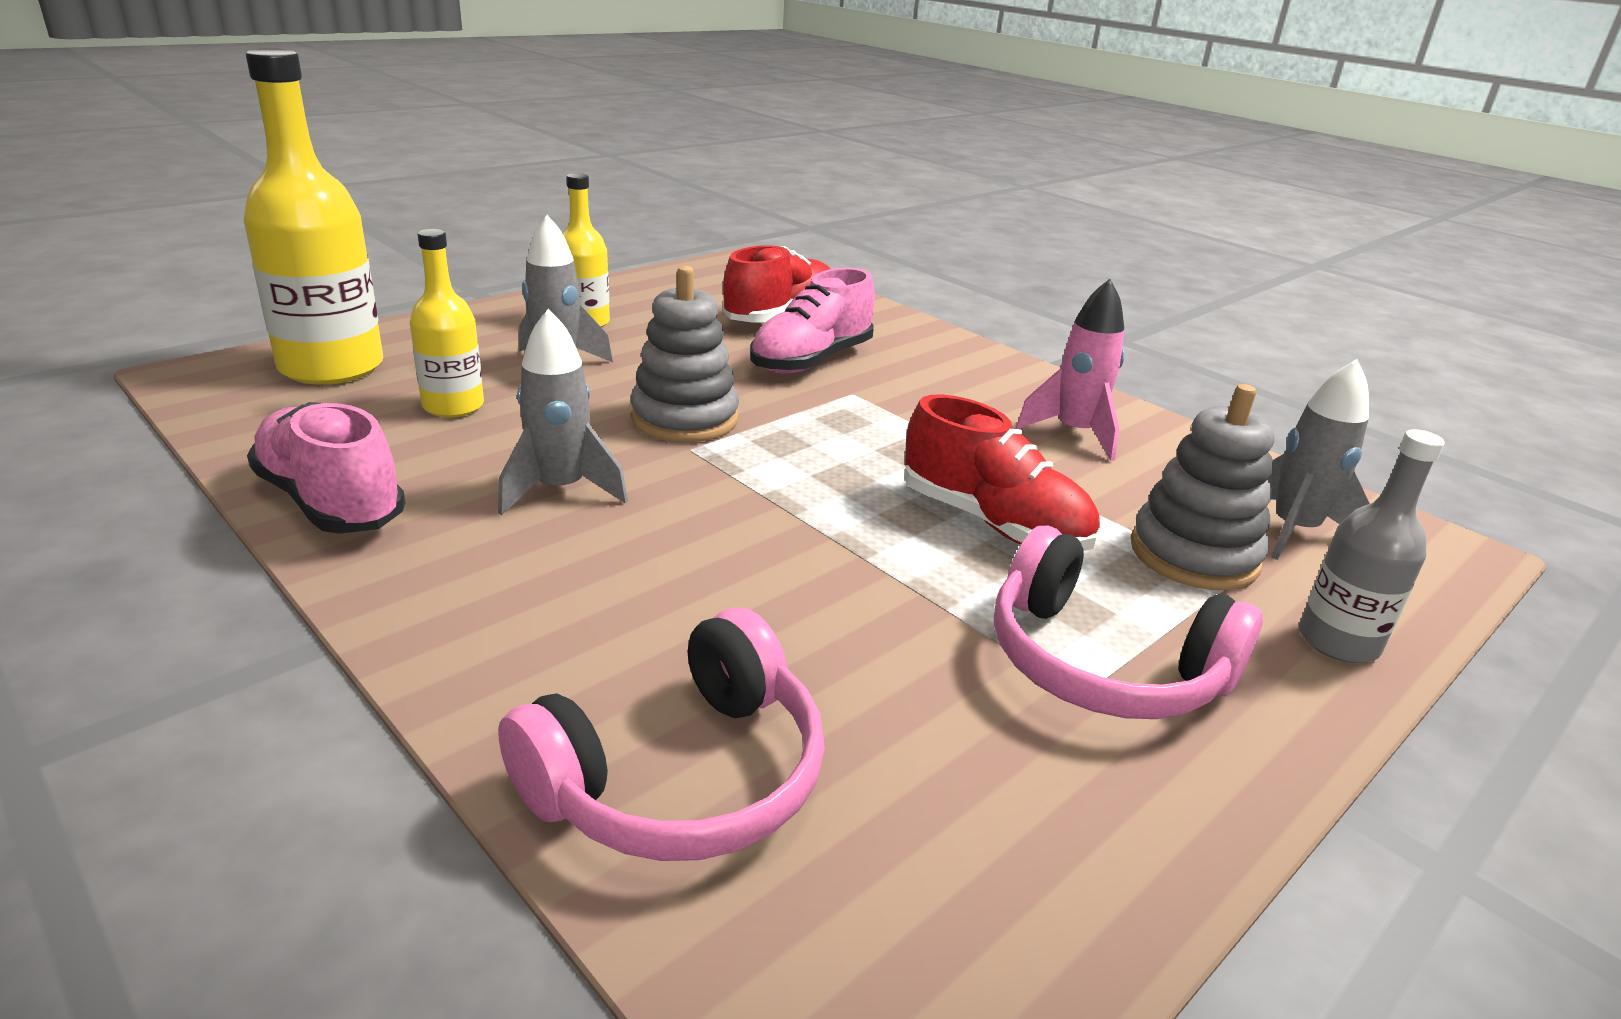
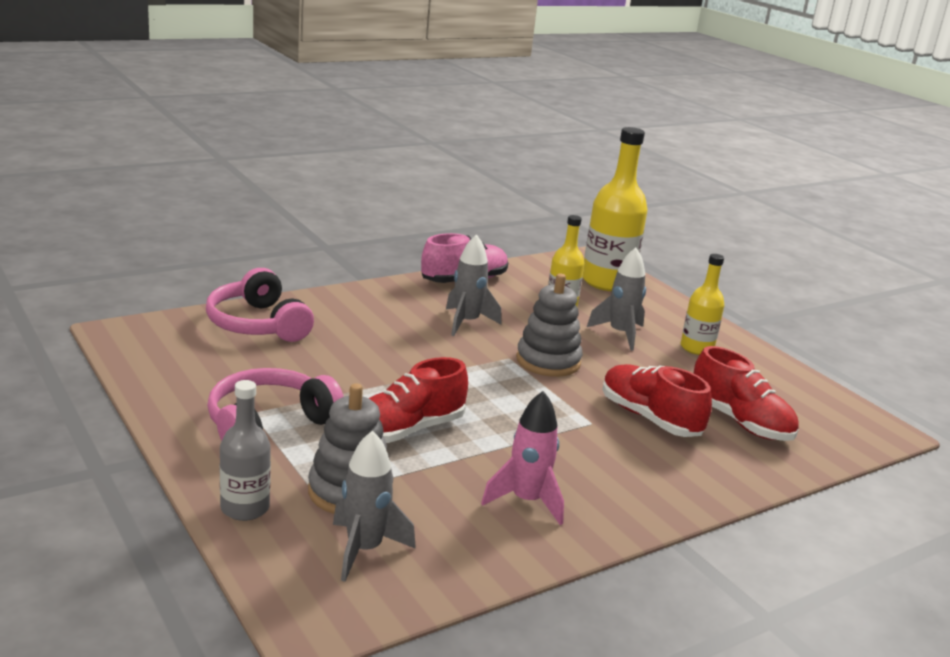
camera: 100 degrees right, 5 degrees down
pink shoe [750,268,875,374] -> red shoe [602,364,712,437]

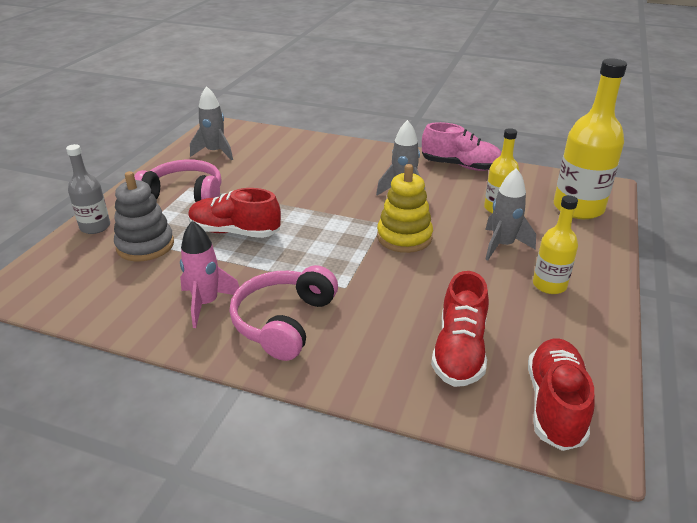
camera: 55 degrees right, 10 degrees up
pink headphones [206,268,314,342] -> pink headphones moved to [229,265,338,361]
grey rocket [333,431,416,582] -> grey rocket moved to [190,86,233,161]
grey stacking toy [516,274,583,377] -> yellow stacking toy [377,164,433,253]
red shoe [602,364,712,437] -> red shoe moved to [528,338,594,451]

